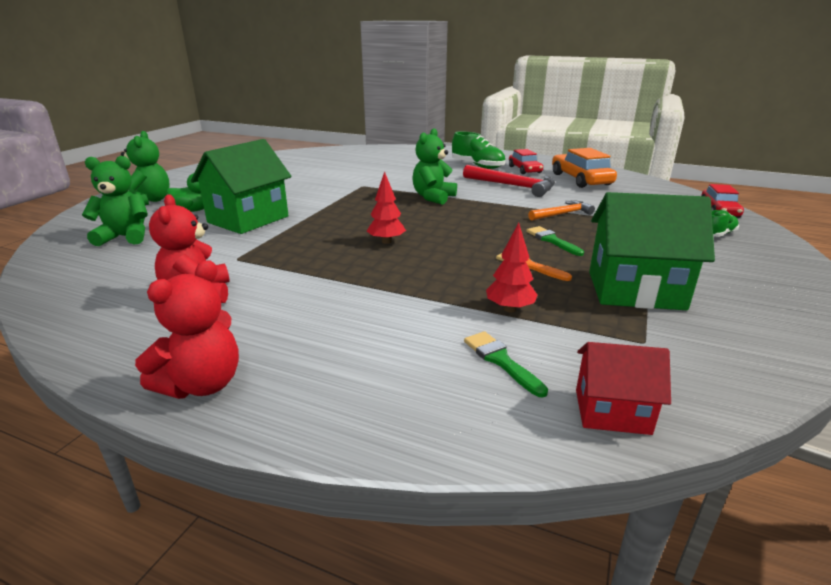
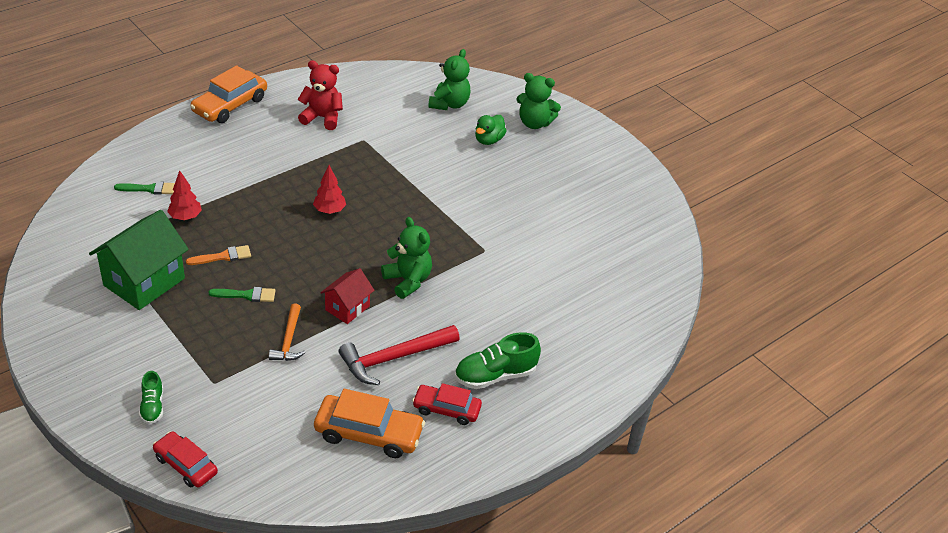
camera: 115 degrees right, 15 degrees up
red teddy bear [135,260,239,399] -> orange car [190,65,267,123]
green house [191,139,291,234] -> none
red house [576,342,671,435] -> red house moved to [320,268,375,324]

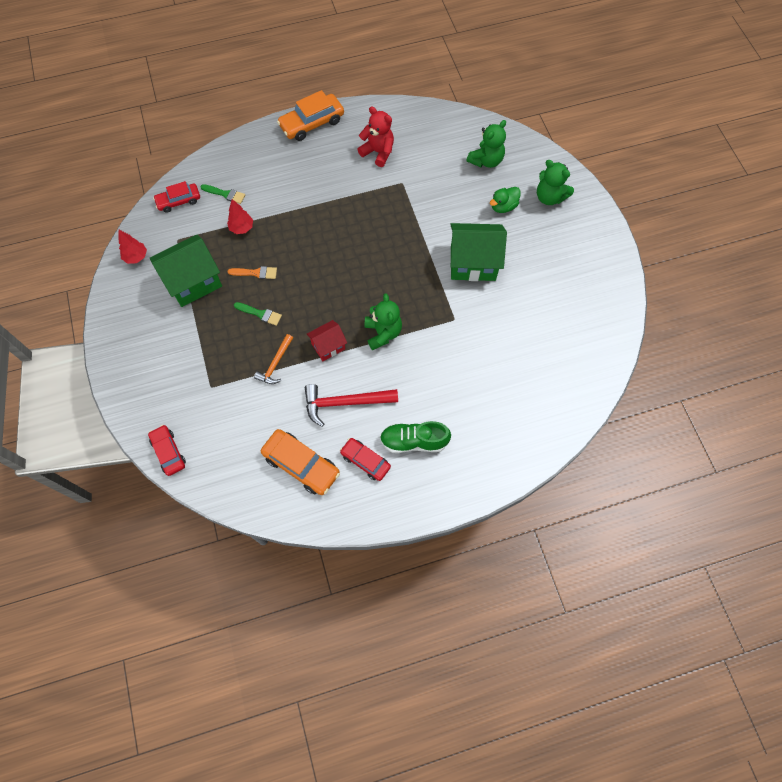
camera: 25 degrees right, 25 degrees up
green shoe [139,371,163,424] -> none
red tree [313,165,346,214] -> red tree moved to [119,230,147,264]
none -> red car [153,181,200,213]
none -> green house [450,223,507,281]

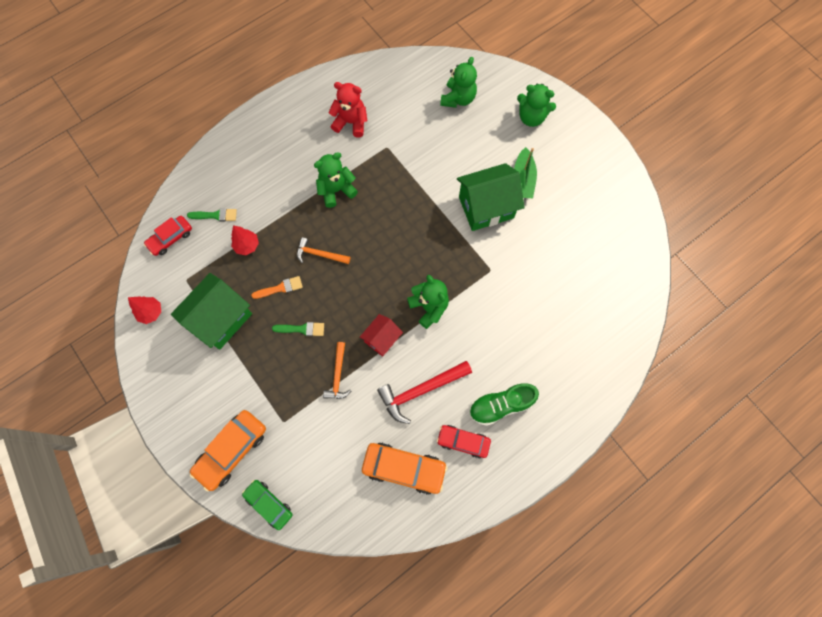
camera: 20 degrees left, 5 degrees up
red car [148,425,186,476] -> green car [242,480,293,530]
orange car [277,90,344,141] -> orange car moved to [190,410,266,492]
green duck [490,187,521,213] -> none
none -> orange hammer [297,237,350,264]
none -> green teddy bear [314,152,358,208]
none -> green boat [514,147,537,198]

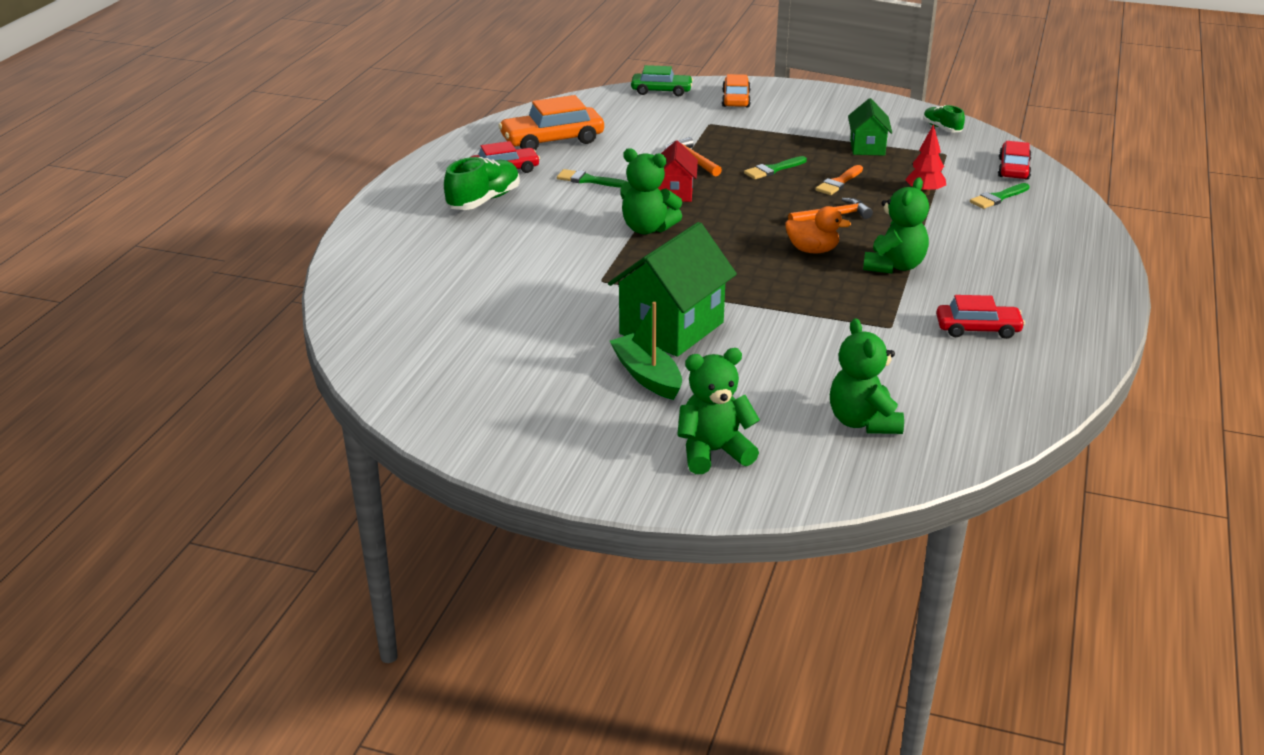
camera: 145 degrees right, 40 degrees down
red tree [128,296,161,324] -> green shoe [923,105,965,132]
green house [171,273,252,350] -> green house [848,98,892,156], size x0.56
orange car [190,410,266,492] -> orange car [722,74,751,107], size x0.65
red teddy bear [328,82,367,137] -> red car [936,295,1025,339]
red hammer [377,361,472,424] -> green brush [557,169,628,188]
none -> orange duck [785,206,851,253]

